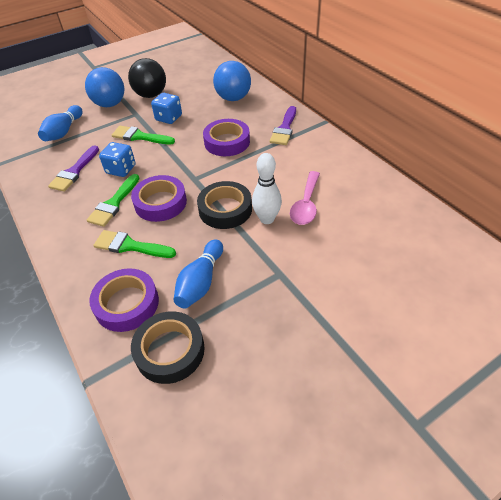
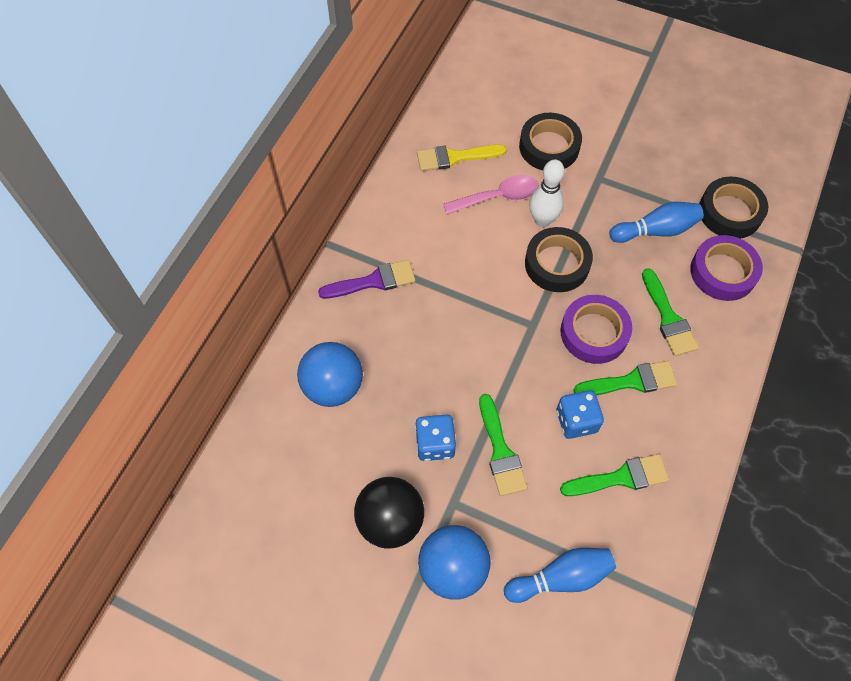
camera: 125 degrees left, 15 degrees up
purple brush [48,145,99,192] -> green brush [560,454,669,496]
purple tape [203,119,250,156] -> none
none -> yellow brush [417,145,506,171]
none -> black tape [519,113,582,170]

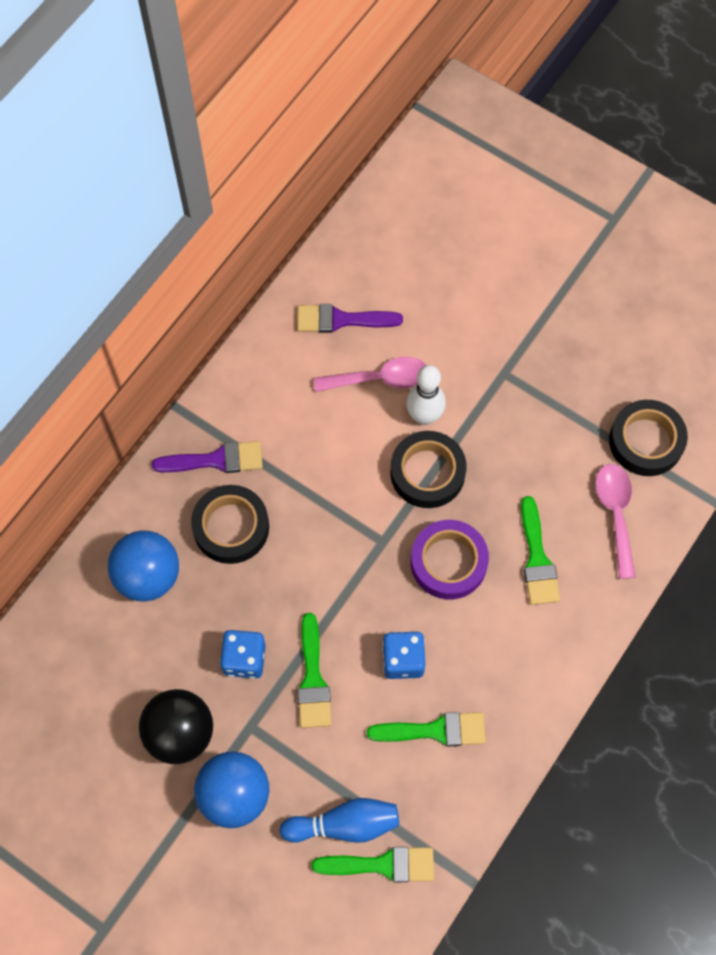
camera: 10 degrees right, 5 degrees up
yellow brush [417,145,506,171] -> purple brush [297,304,403,333]
black tape [519,113,582,170] -> black tape moved to [191,485,269,564]
green brush [574,361,677,395] -> green brush moved to [312,847,434,882]
blue bowling pin [609,202,704,243] -> none
purple tape [690,235,763,301] -> pink spoon [595,464,635,579]

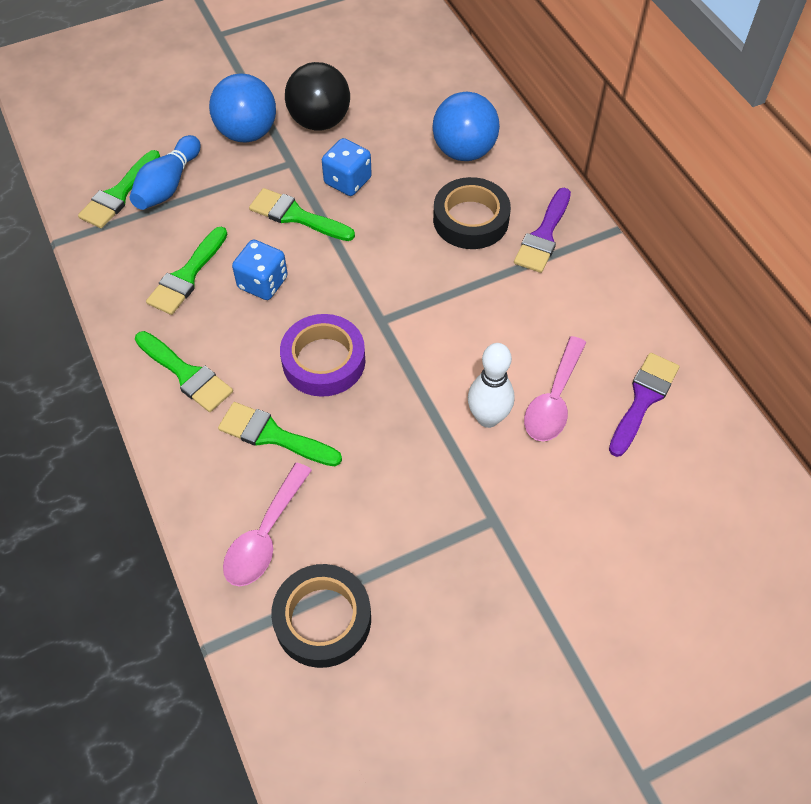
camera: 120 degrees right, 10 degrees down
black tape [391,431,466,508] -> none
pink spoon [595,464,635,579] -> pink spoon turned 90 degrees clockwise [223,463,312,586]
none -> green brush [135,331,233,412]

